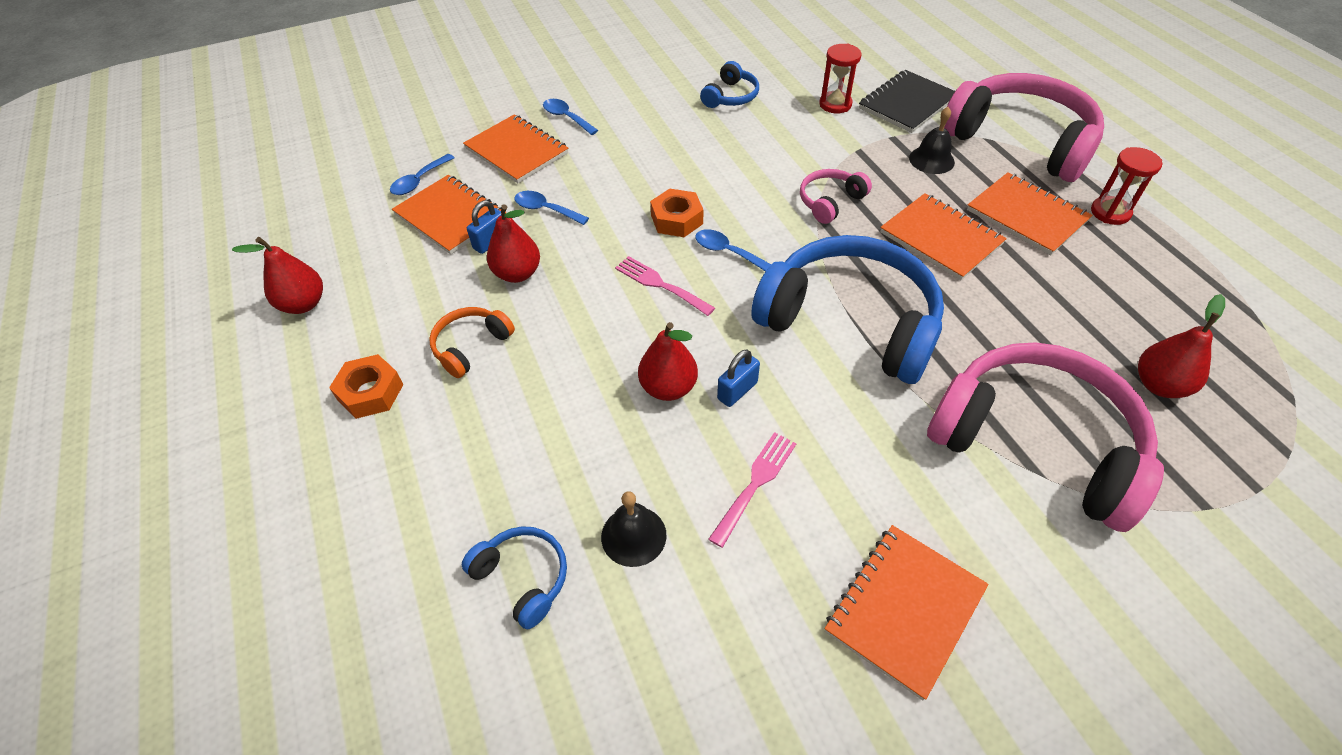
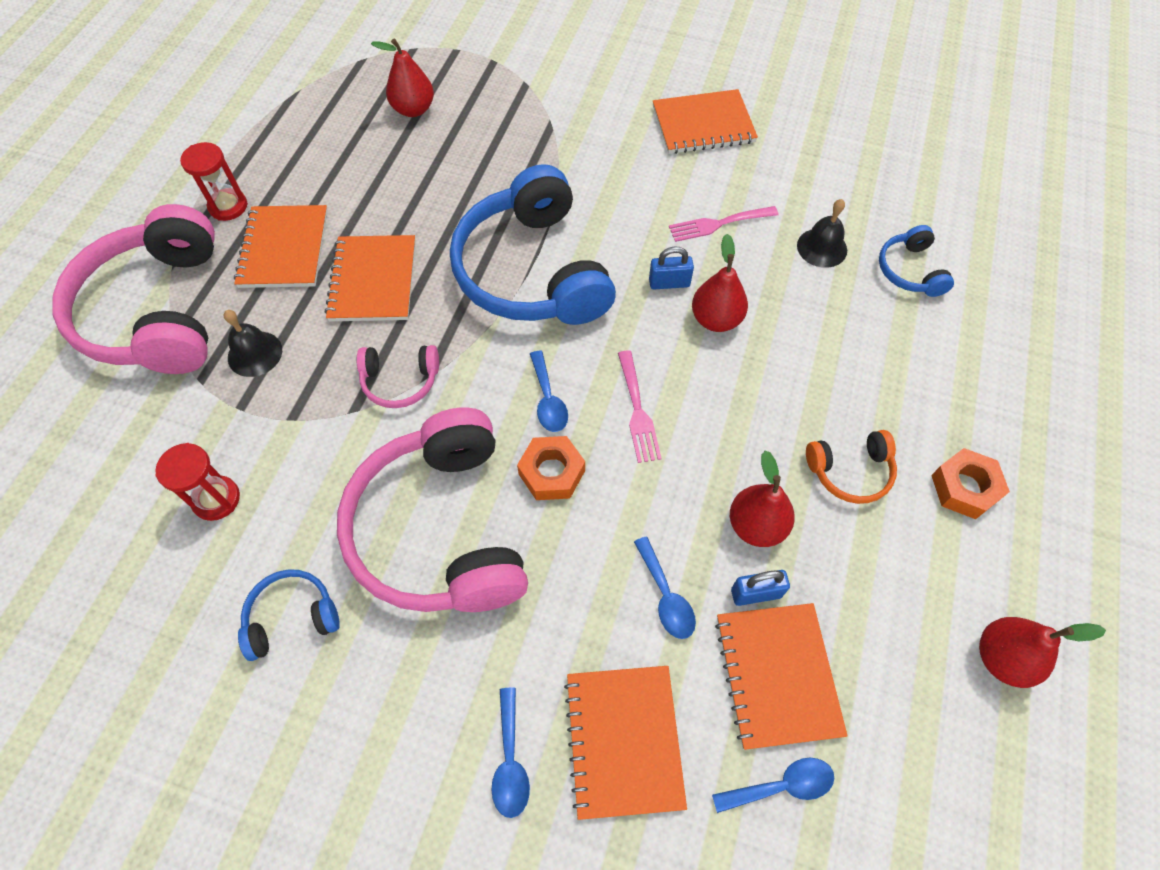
camera: 140 degrees left, 10 degrees up
black notebook [859,70,955,133] -> none
pink headphones [927,342,1164,532] -> pink headphones moved to [337,407,528,612]

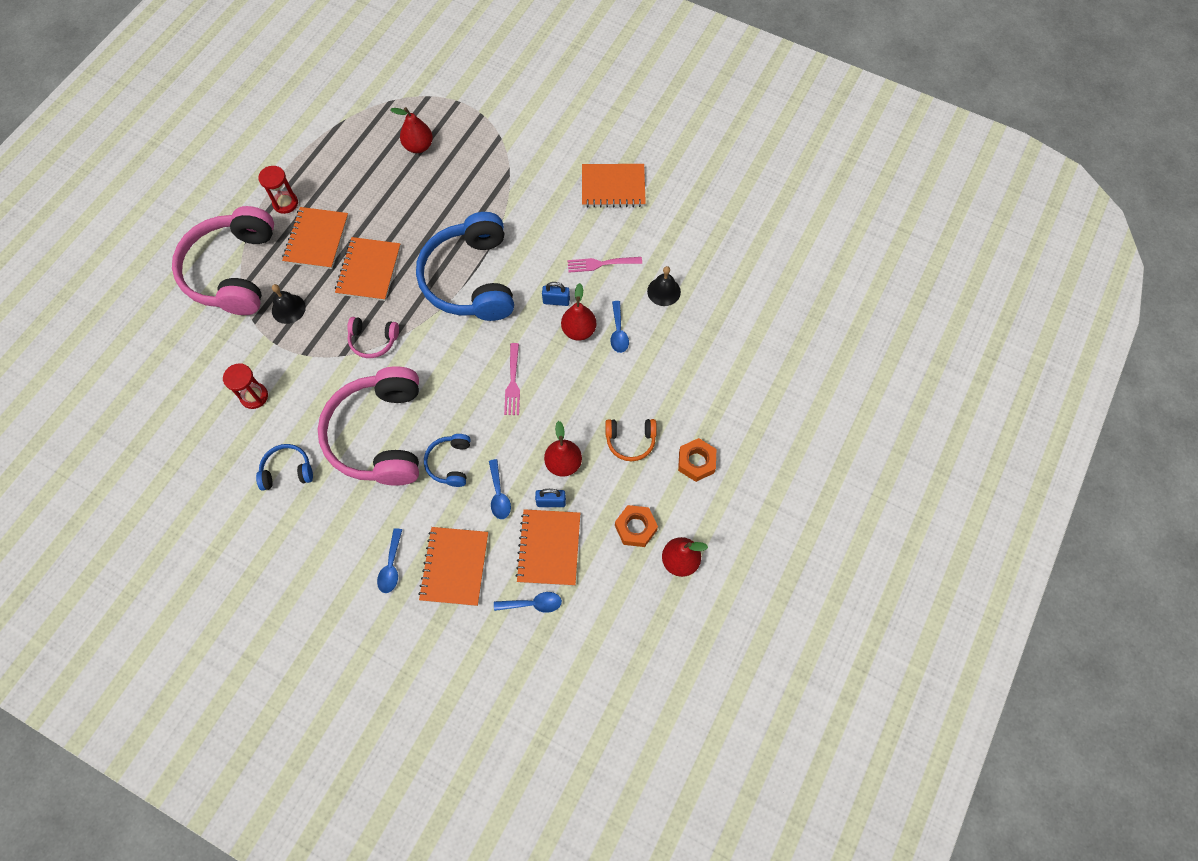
camera: 10 degrees right, 5 degrees up
orange nut [517,436,585,500] -> orange nut moved to [615,505,658,547]
blue spoon [530,351,568,432] -> blue spoon moved to [610,301,629,353]
blue headphones [879,225,954,297] -> blue headphones moved to [424,434,471,487]

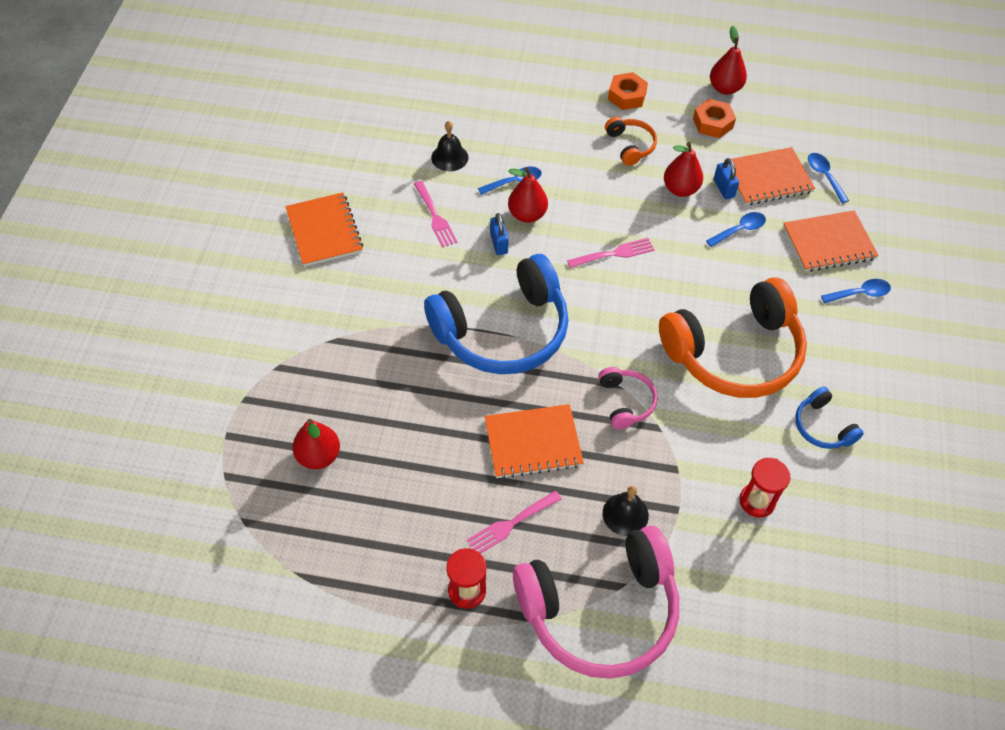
camera: 110 degrees left, 10 degrees down
orange notebook [282,207,349,269] -> pink fork [466,491,562,554]
pink headphones [318,366,419,486] -> orange headphones [659,277,807,398]
blue headphones [424,434,471,487] -> none

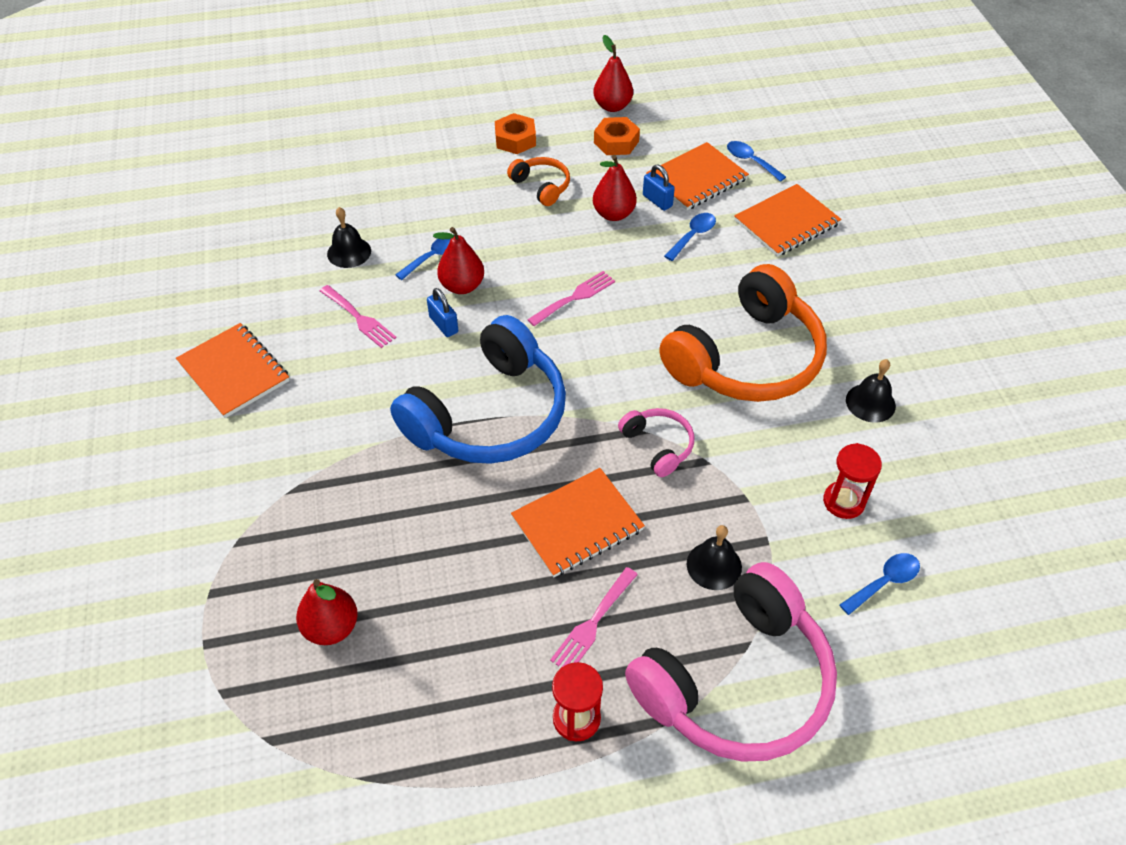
camera: 20 degrees left, 5 degrees down
blue headphones [795,386,864,449] -> black bell [846,359,896,423]
blue spoon [821,279,891,303] -> blue spoon moved to [840,553,920,615]

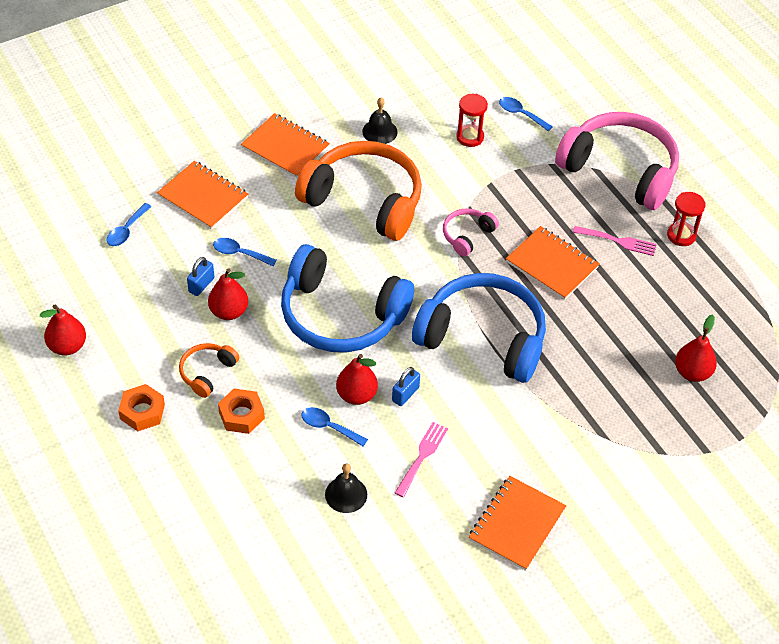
camera: 110 degrees left, 0 degrees up
pink fork [527,271,615,326] -> blue headphones [281,244,414,353]
orange nut [594,117,640,155] -> orange nut moved to [218,388,265,434]
orange notebook [646,142,749,211] -> orange notebook moved to [241,113,330,178]
black bell [687,525,742,590] -> none

